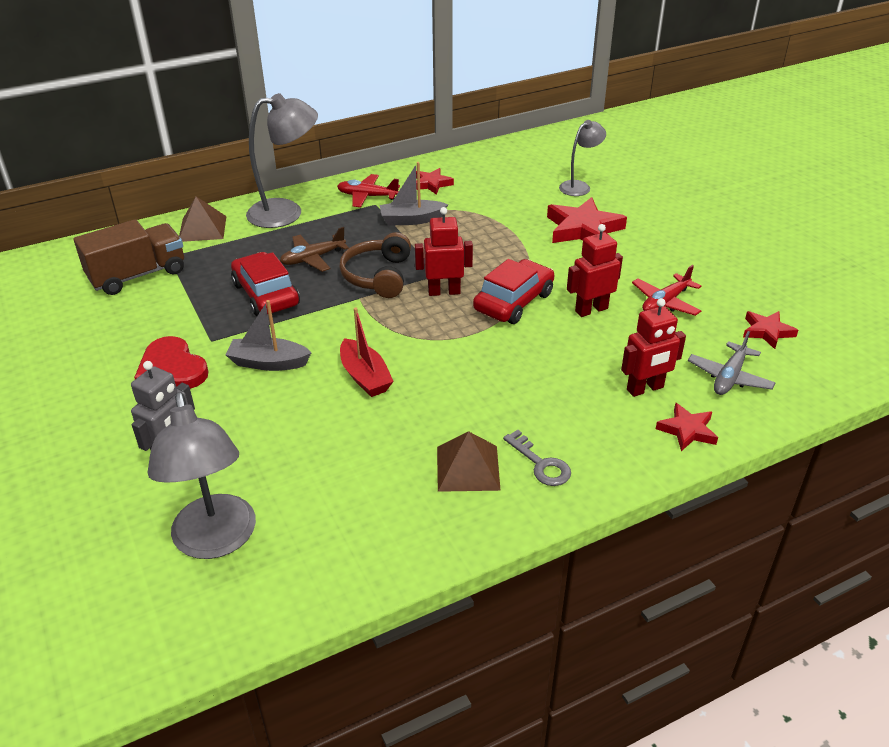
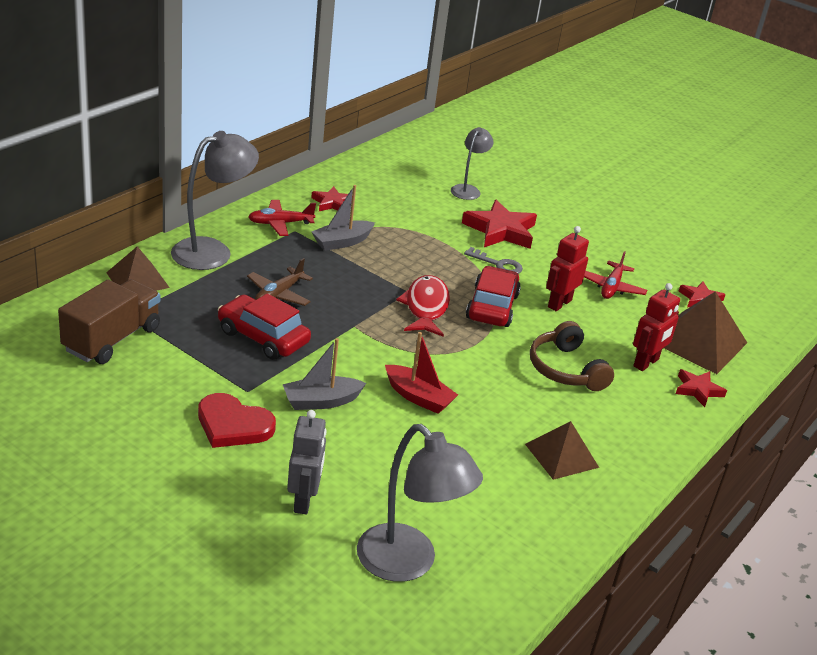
camera: 30 degrees left, 5 degrees down
brown headphones [339,232,411,298] -> brown headphones moved to [530,321,614,391]
red robot [415,207,473,296] -> red fish [396,275,450,337]
grey key [503,430,571,486] -> grey key moved to [464,247,523,274]
grey plane [688,331,776,395] -> brown pyramid [664,291,747,374]

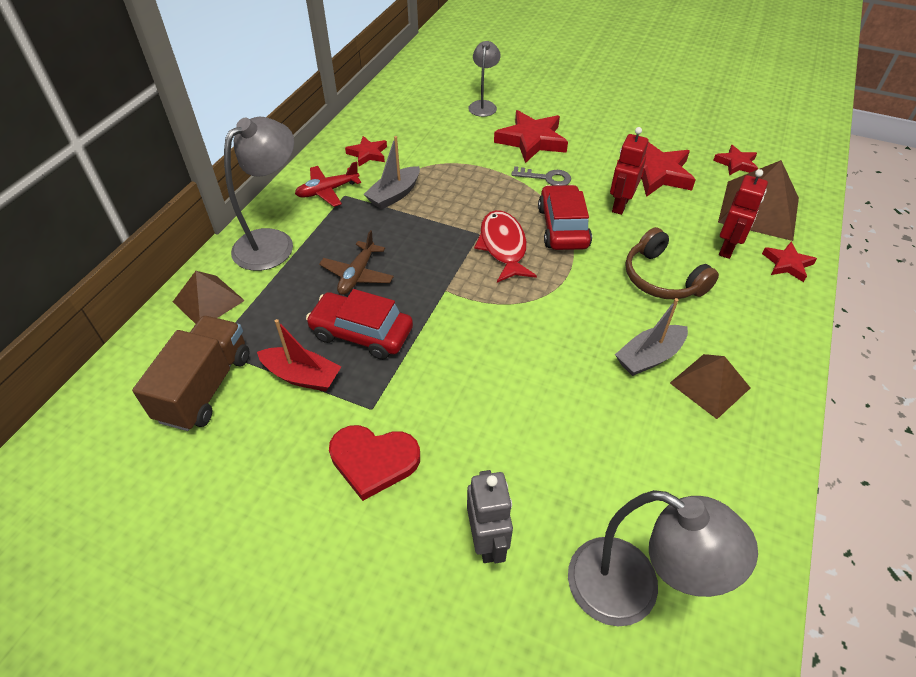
camera: 10 degrees left, 15 degrees up
grey boat [283,338,366,410] -> grey boat moved to [615,298,688,376]
red boat [385,332,458,414] -> red boat moved to [257,319,341,392]
red plane [584,251,648,299] -> red star [617,142,696,197]

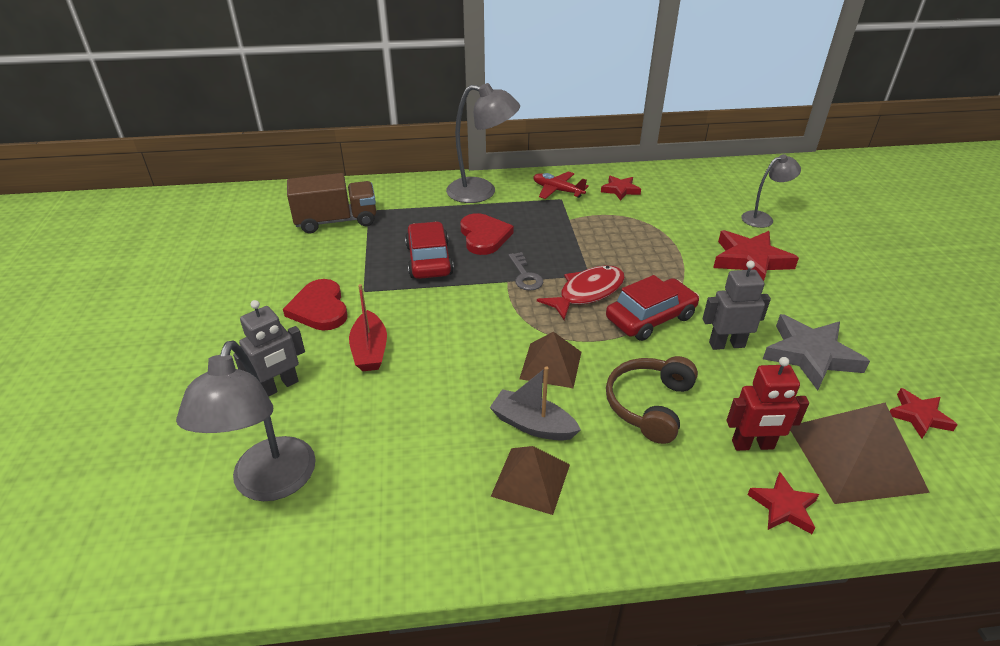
camera: 60 degrees right, 10 degrees down
brown pyramid [173,271,245,324] -> brown pyramid moved to [519,332,581,388]
red boat [257,319,341,392] -> red boat moved to [349,284,387,371]
brown plane [319,230,394,295] -> red heart [460,213,514,255]
grey boat [364,136,420,210] -> none
grey key [511,166,571,186] -> grey key moved to [509,252,543,291]
red robot [610,127,649,215] -> grey robot [702,261,771,350]
red star [617,142,696,197] -> grey star [763,314,870,391]

